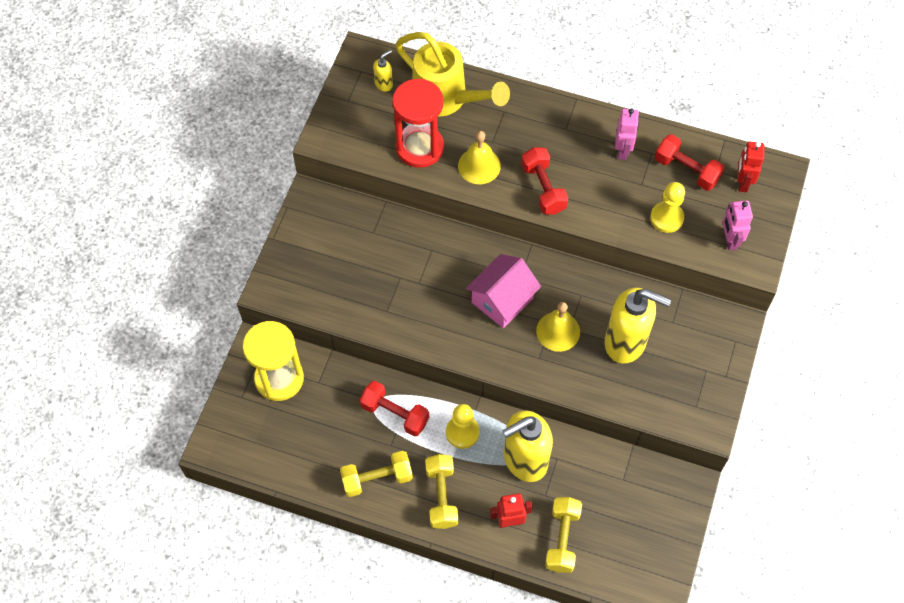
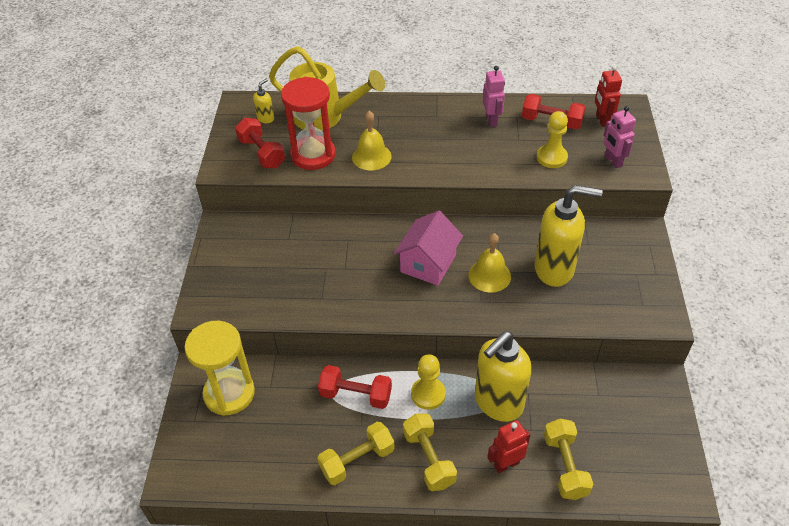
camera: 15 degrees left, 15 degrees down
red dumbbell [521,147,568,214] -> red dumbbell moved to [235,118,285,168]

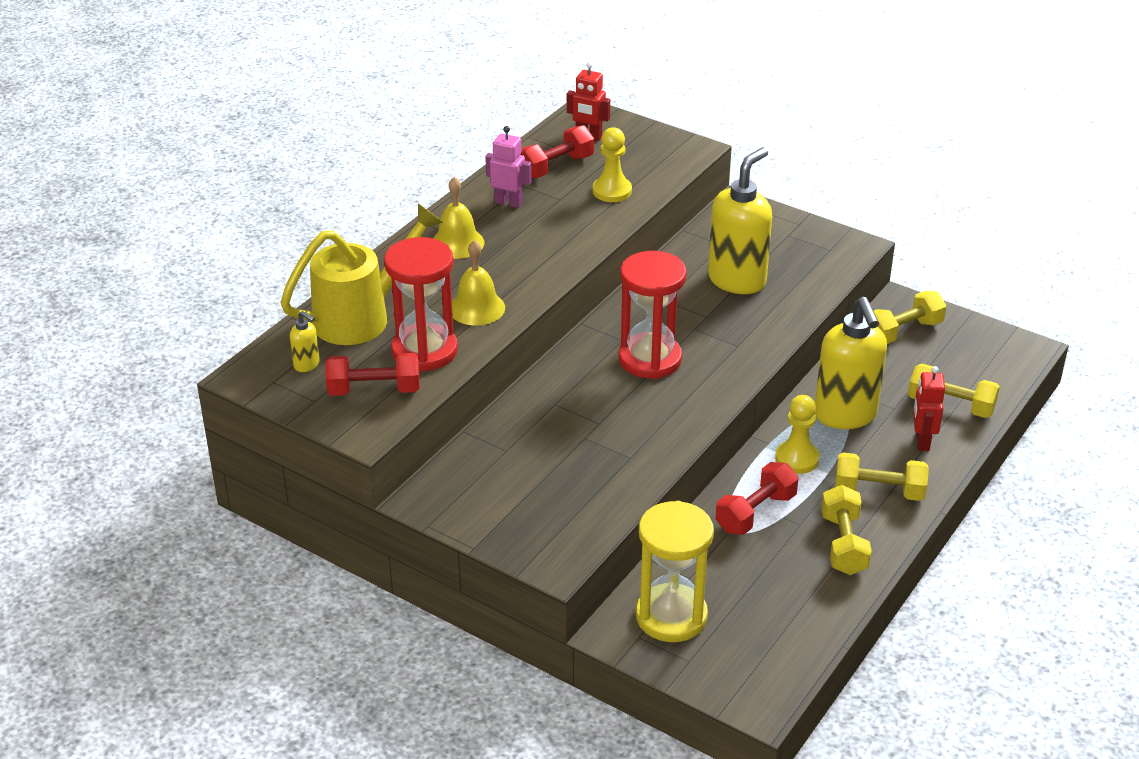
camera: 60 degrees left, 10 degrees down
yellow soap dispenser [253,79,274,123] -> yellow soap dispenser turned 150 degrees clockwise [290,311,320,372]
pink house [394,211,463,286] -> red hourglass [619,251,687,379]
yellow bell [468,233,511,292] -> yellow bell moved to [433,176,484,259]
pink robot [604,106,636,168] -> none
none -> yellow dumbbell [874,291,946,344]

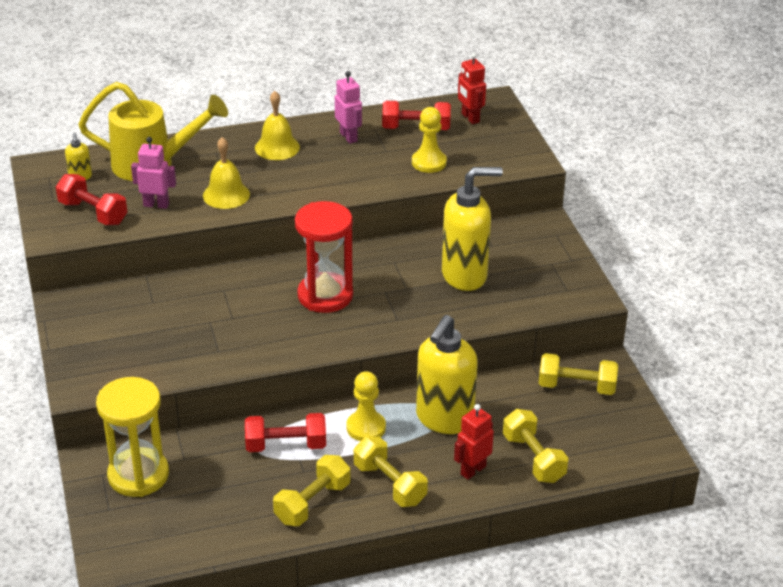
camera: 40 degrees right, 0 degrees up
red hourglass [384,237,458,371] -> pink robot [131,137,176,209]

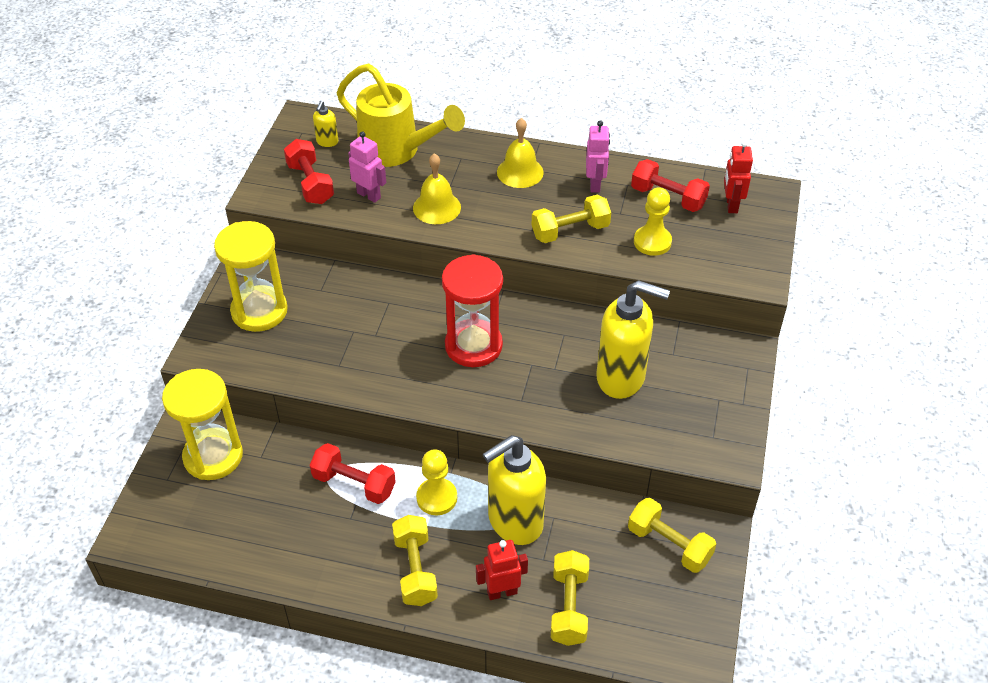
camera: 30 degrees right, 10 degrees up
yellow dumbbell [273,455,350,526] -> yellow dumbbell moved to [532,195,611,243]
none -> yellow hourglass [214,221,288,332]

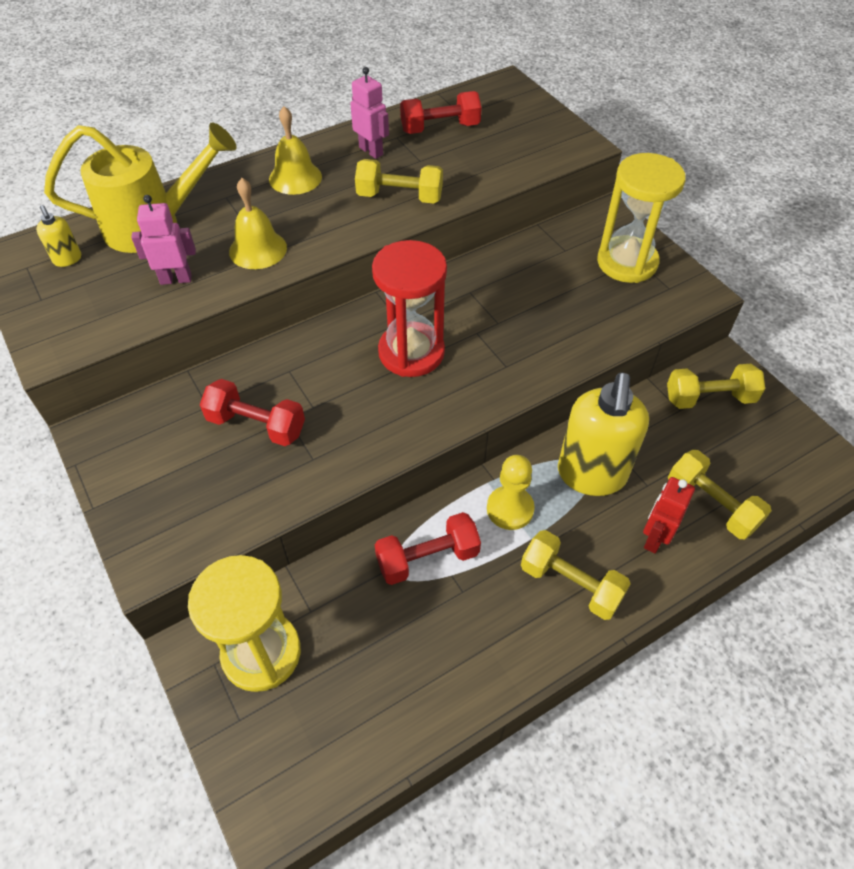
camera: 45 degrees left, 5 degrees up
yellow hourglass [214,221,288,332] -> yellow hourglass moved to [597,153,686,283]
red dumbbell [284,139,334,204] -> red dumbbell moved to [200,379,305,446]
yellow dumbbell [532,195,611,243] -> yellow dumbbell turned 75 degrees clockwise [355,159,443,204]
yellow soap dispenser [596,280,670,399] -> none
yellow pawn [634,187,672,256] -> none
red robot [724,141,753,213] -> none

